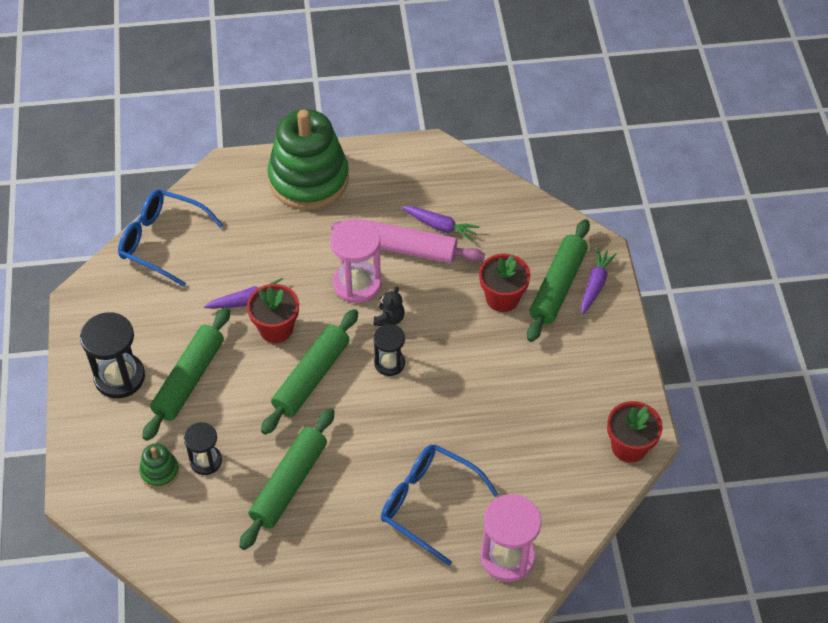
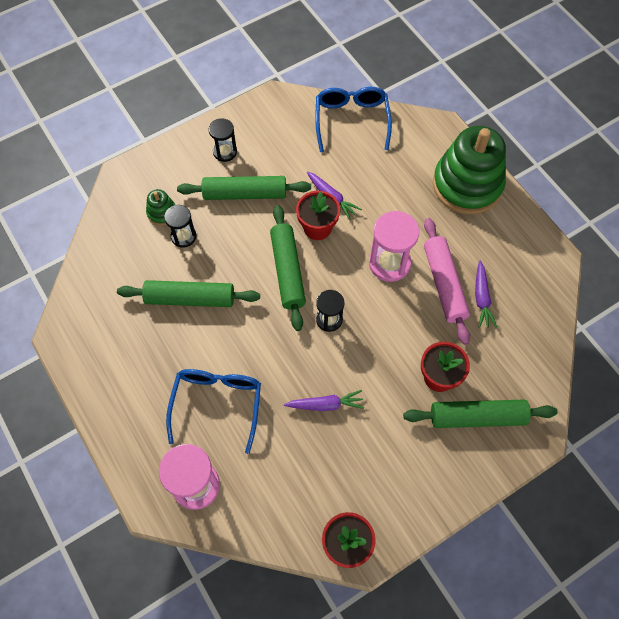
camera: 65 degrees right, 10 degrees up
black hourglass [80,312,145,398] -> black hourglass [209,118,237,162], size x0.61
green rolling pin [261,309,358,435] -> green rolling pin turned 75 degrees clockwise [270,205,306,331]
black teddy bear [374,287,405,326] -> none
purple carrot [581,248,617,315] -> purple carrot moved to [284,390,364,411]

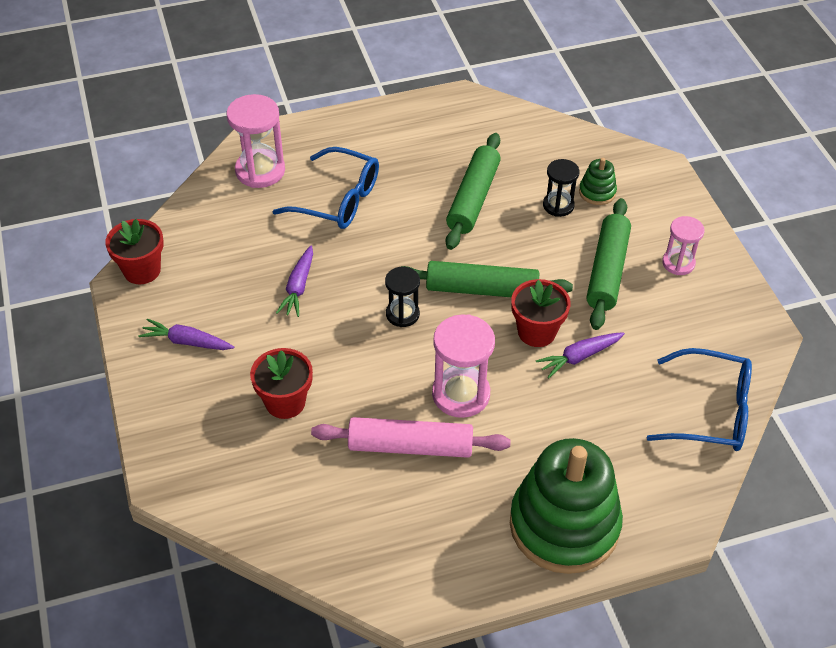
camera: 105 degrees right, 15 degrees down
black hourglass [209,118,237,162] -> pink hourglass [662,216,705,275]
green rolling pin [403,399,558,428] -> none
purple carrot [475,260,497,328] -> purple carrot moved to [138,318,234,350]

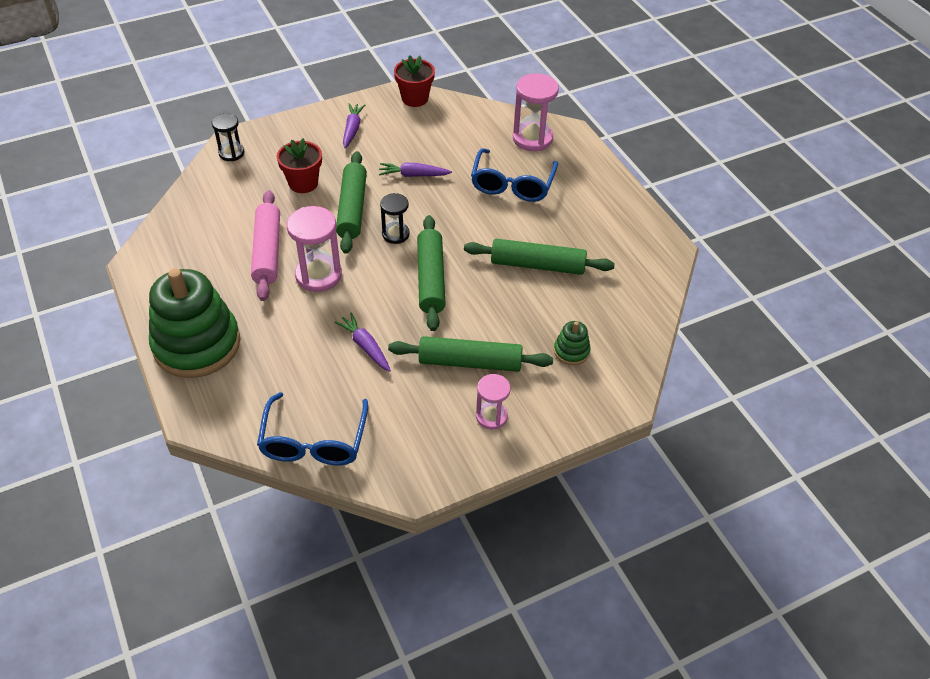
camera: 80 degrees right, 0 degrees up
red flower pot [511,279,571,347] -> none
black hourglass [543,159,579,217] -> black hourglass moved to [212,113,245,161]
none -> green rolling pin [336,151,367,254]

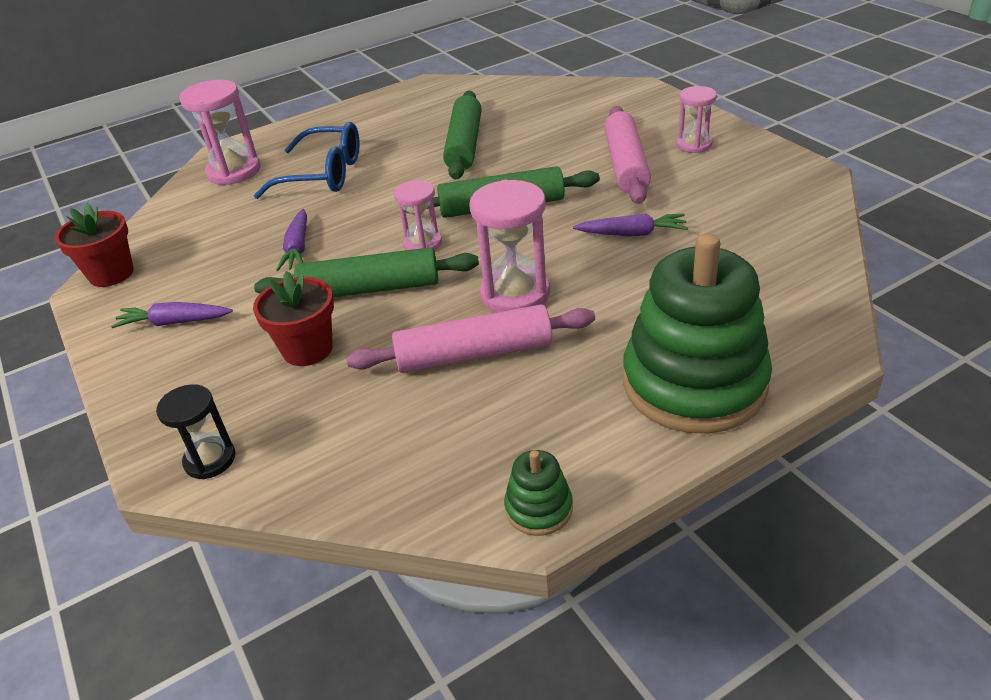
camera: 90 degrees left, 10 degrees down
blue glasses [257,392,368,465] -> none
purple carrot [334,313,391,372] -> purple carrot turned 135 degrees counterclockwise [573,214,688,237]
black hourglass [380,193,410,244] -> pink hourglass [394,180,442,251]
green rolling pin [388,336,553,372] -> pink rolling pin [605,106,651,204]
green stacking toy [554,321,591,365] -> green stacking toy moved to [504,450,573,536]

